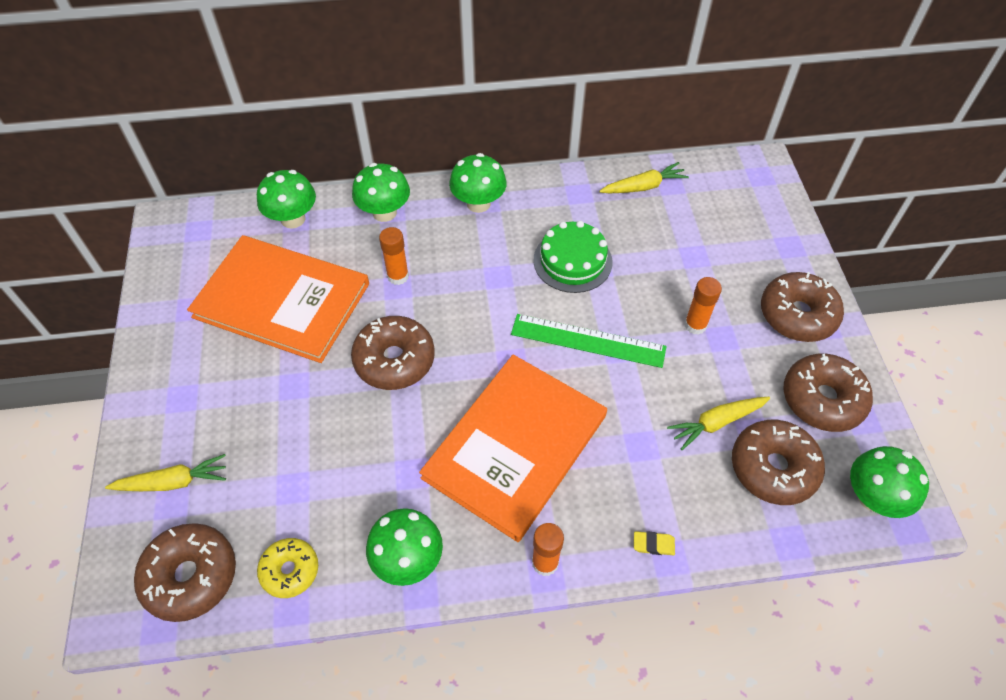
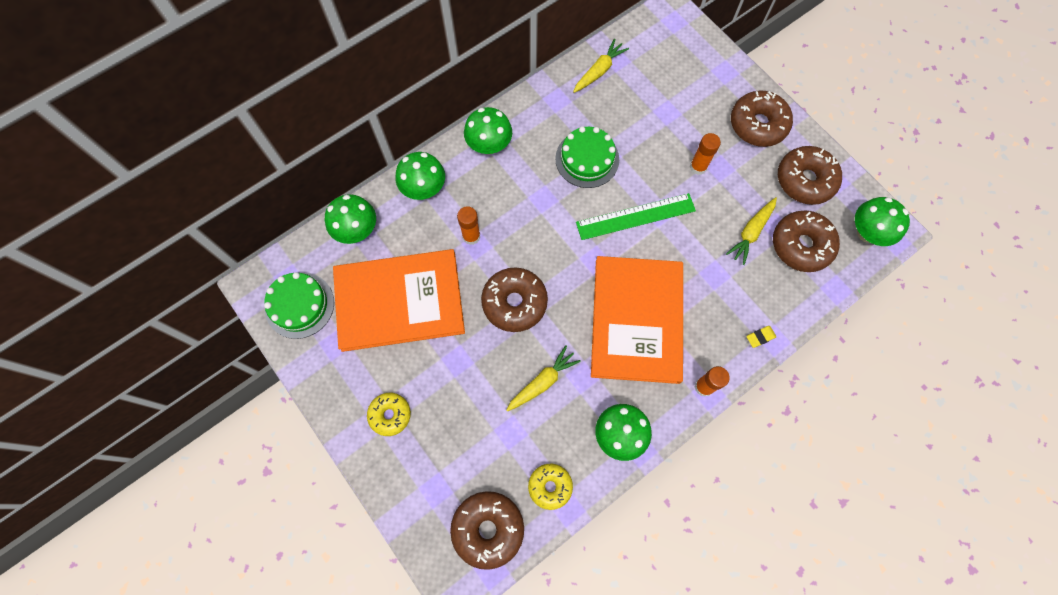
camera: 30 degrees left, 15 degrees up
yellow carrot [105,454,226,491] -> yellow carrot moved to [506,345,581,412]
none -> green cake [264,272,334,339]
none -> yellow donut [367,393,411,436]

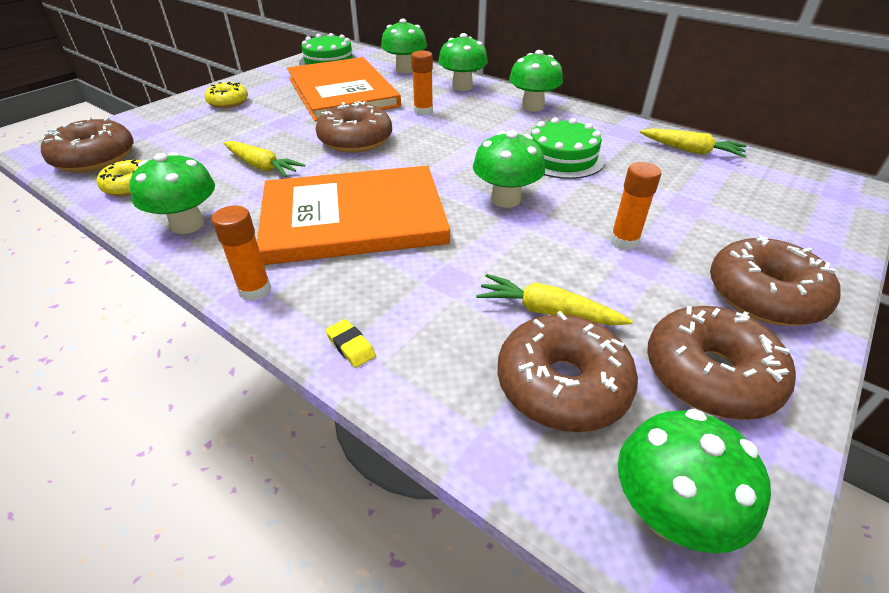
camera: 75 degrees right, 30 degrees down
green ruler [576,193,696,240] -> green mushroom [473,130,545,208]

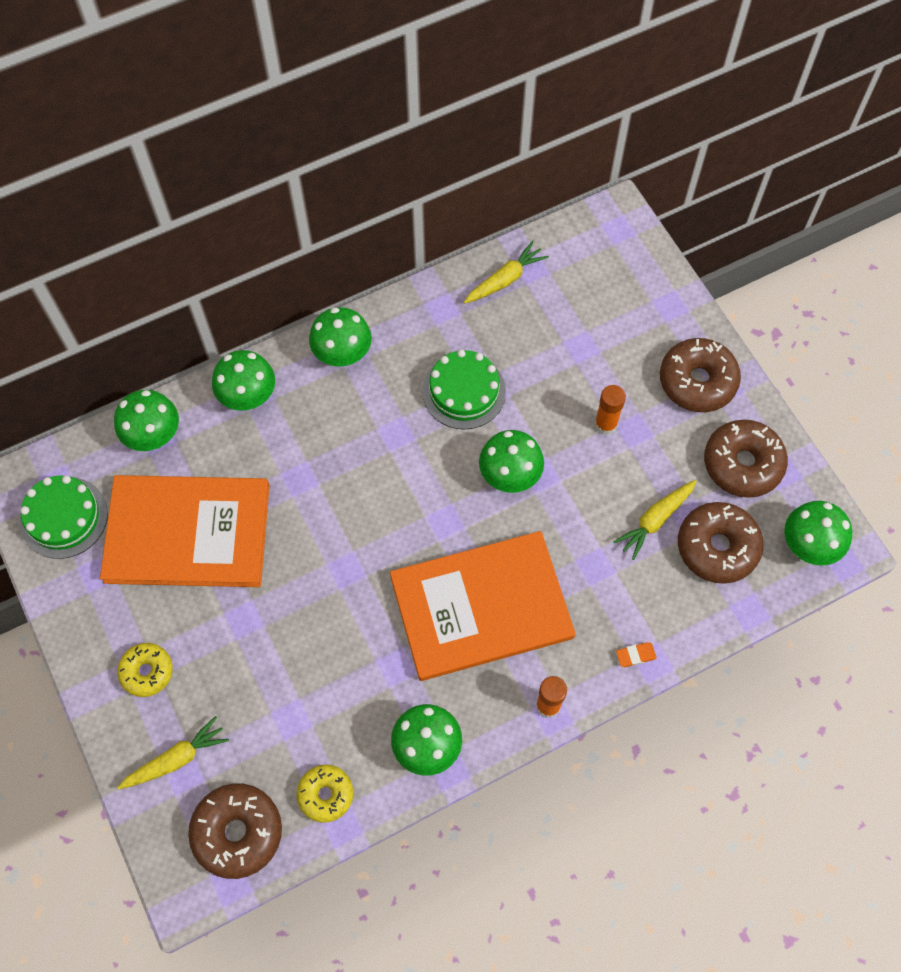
camera: 65 degrees left, 25 degrees up
yellow carrot [223,141,305,177] -> yellow carrot moved to [117,716,229,790]
orange book [257,166,450,265] -> orange book turned 60 degrees clockwise [390,531,575,681]
brown donut [316,101,392,153] -> none
yellow eraser [325,319,376,368] -> orange eraser [616,642,657,667]
orange glue stick [411,50,433,116] -> none

